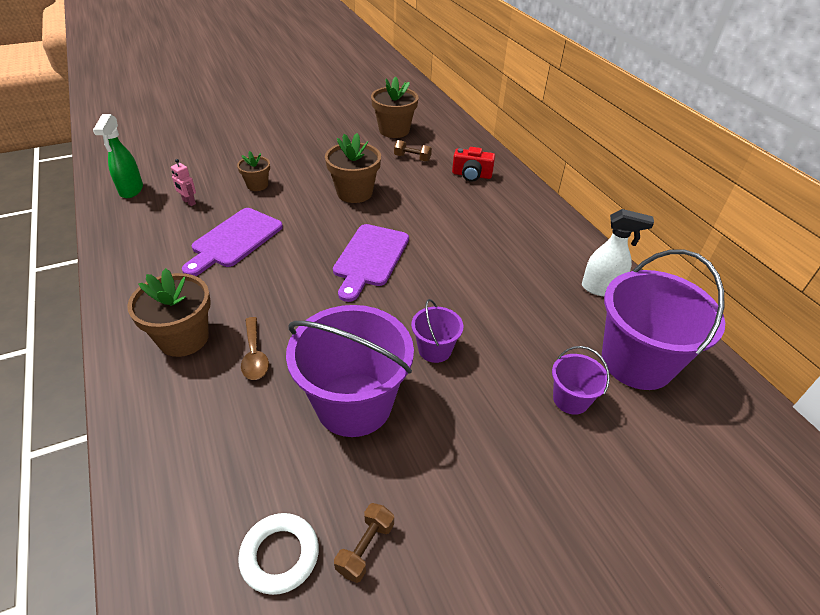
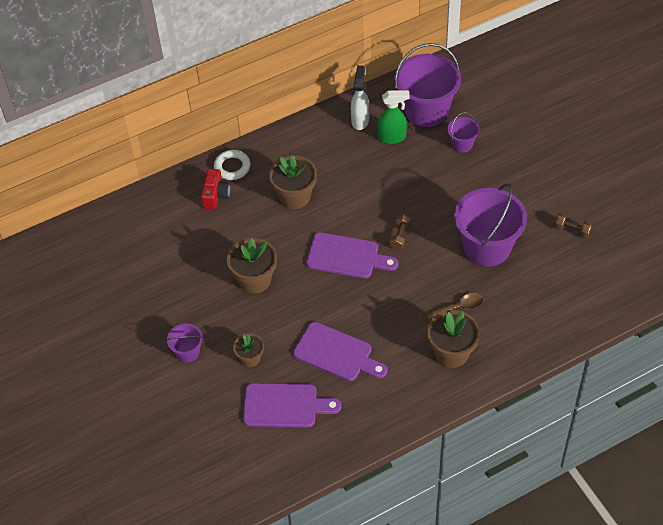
camera: 90 degrees left, 10 degrees up
green spray bottle [93,114,143,198] -> green spray bottle moved to [378,90,410,144]
pink robot [171,159,196,206] -> purple cutting board [243,383,341,427]
white ring [238,513,319,595] -> white ring moved to [214,150,251,180]
brown flower pot [371,76,419,138] -> brown flower pot moved to [269,155,317,209]
brown dumbbell [394,140,432,162] -> brown dumbbell moved to [389,214,411,250]
purple bucket [411,299,463,363] -> purple bucket moved to [166,324,203,362]

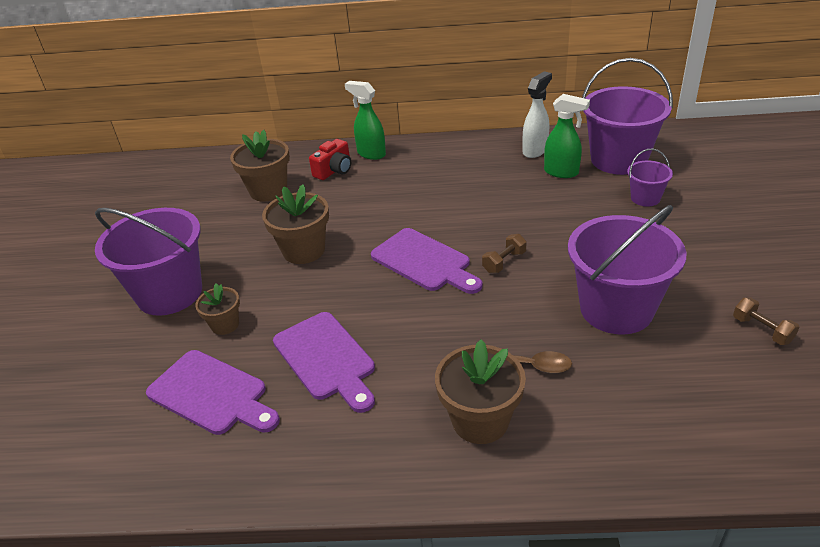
camera: 30 degrees right, 15 degrees down
purple bucket [166,324,203,362] -> purple bucket [95,208,202,316], size x2.08
white ring [214,150,251,180] -> green spray bottle [345,81,386,160]
brown flower pot [269,155,317,209] -> brown flower pot moved to [230,130,290,202]

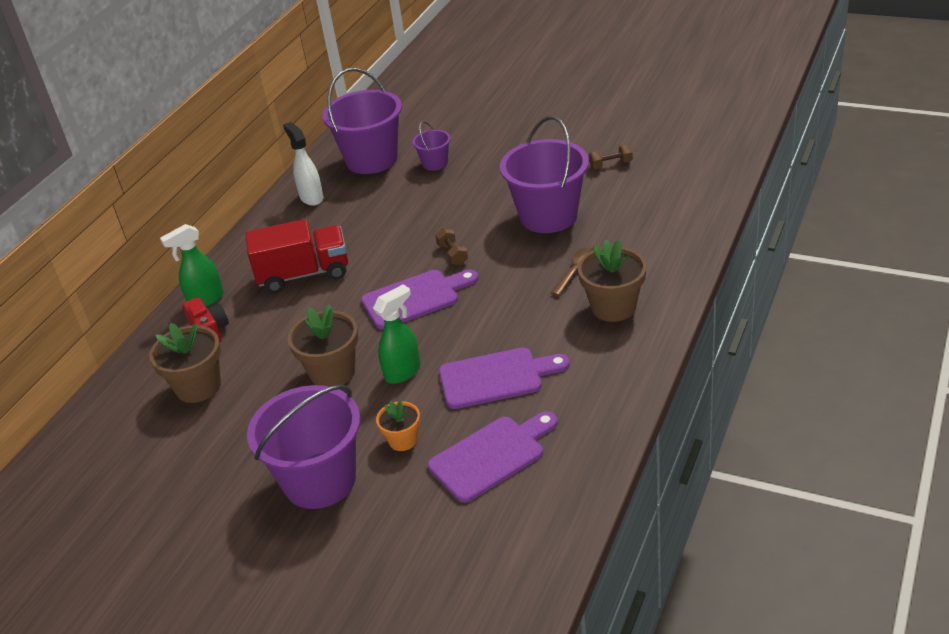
camera: 65 degrees left, 0 degrees up
brown flower pot [195,283,240,335] -> orange flower pot [376,400,420,451]
green spray bottle [544,94,590,178] -> green spray bottle moved to [373,284,420,384]
none -> red truck [245,219,348,293]

